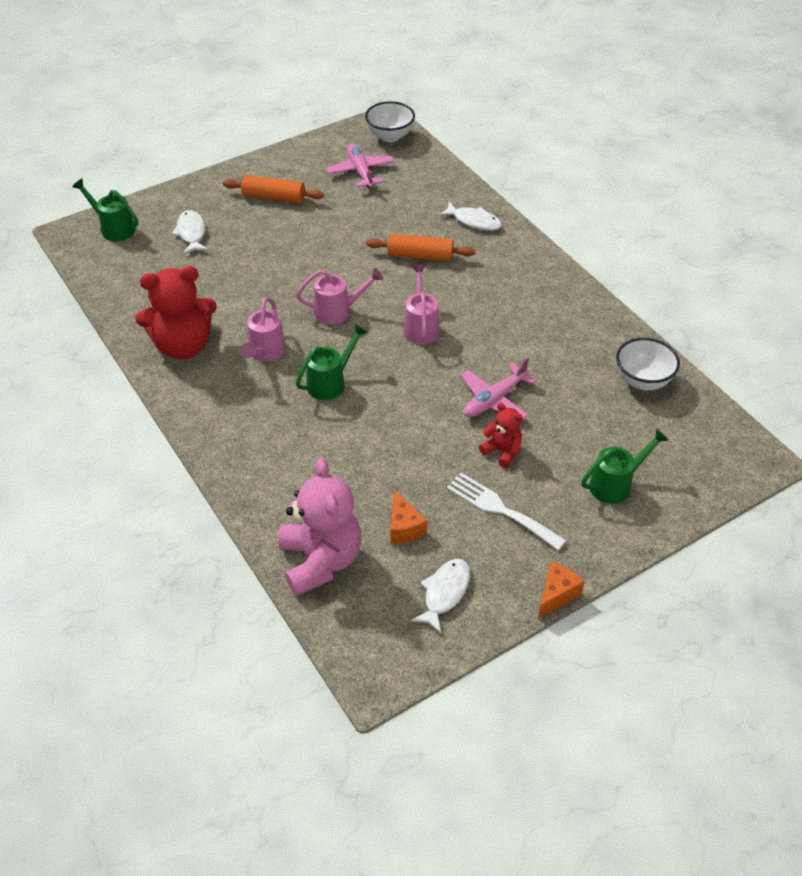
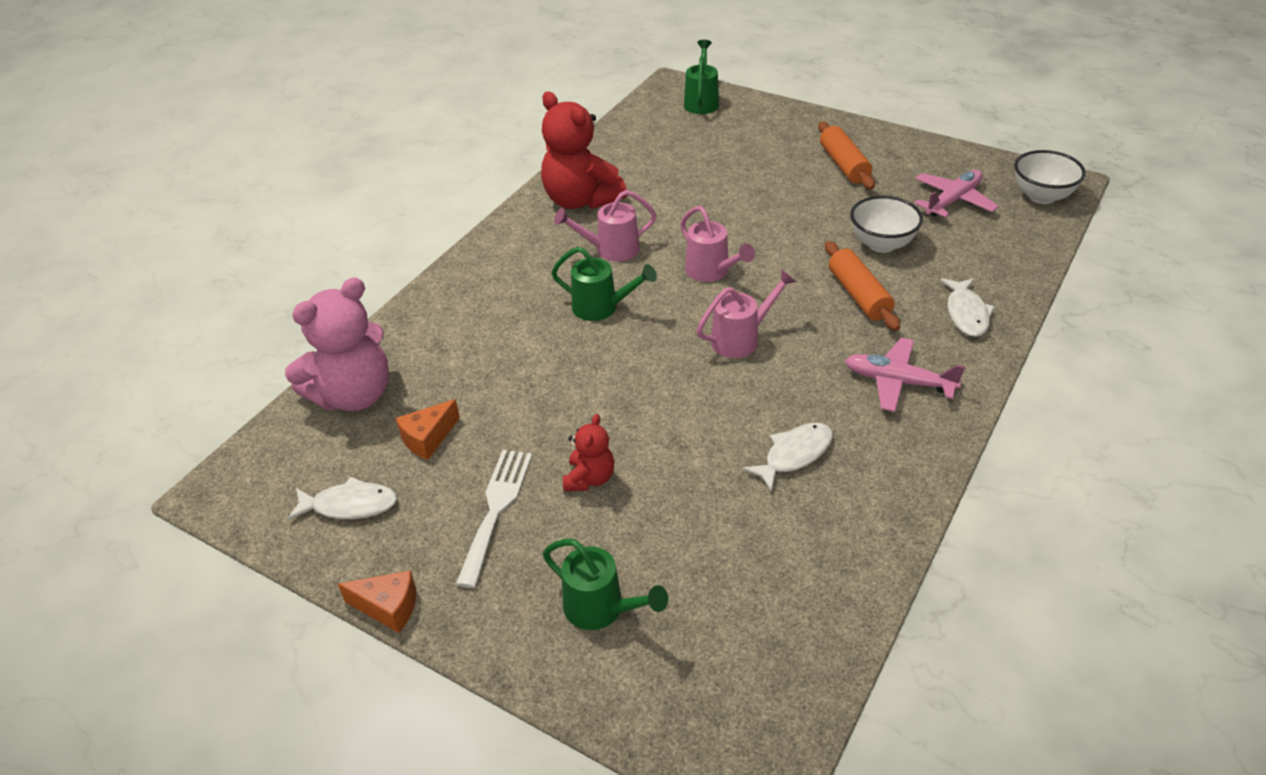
camera: 65 degrees right, 5 degrees down
white fish [172,210,209,254] -> white fish moved to [742,423,833,491]
pink plane [461,357,537,419] -> pink plane moved to [845,337,966,412]
white bowl [616,338,680,390] -> white bowl moved to [850,196,923,253]

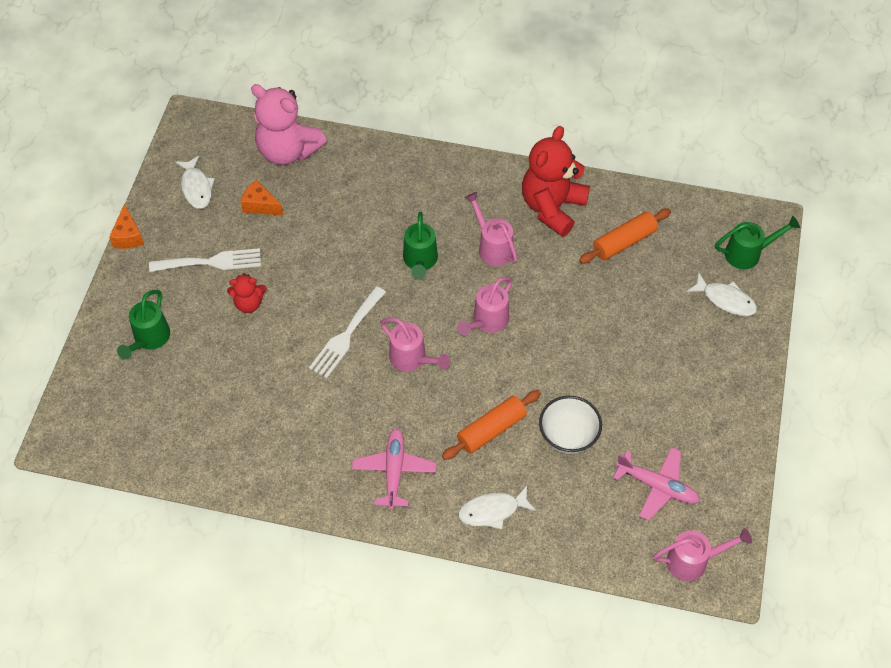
camera: 70 degrees right, 15 degrees up
white fish [742,423,833,491] -> white fish moved to [687,272,757,316]
orange rolling pin [818,122,875,189] -> orange rolling pin moved to [579,209,671,263]
white bowl [1014,150,1086,204] -> pink watering can [654,528,752,581]
none -> white fork [309,286,386,378]

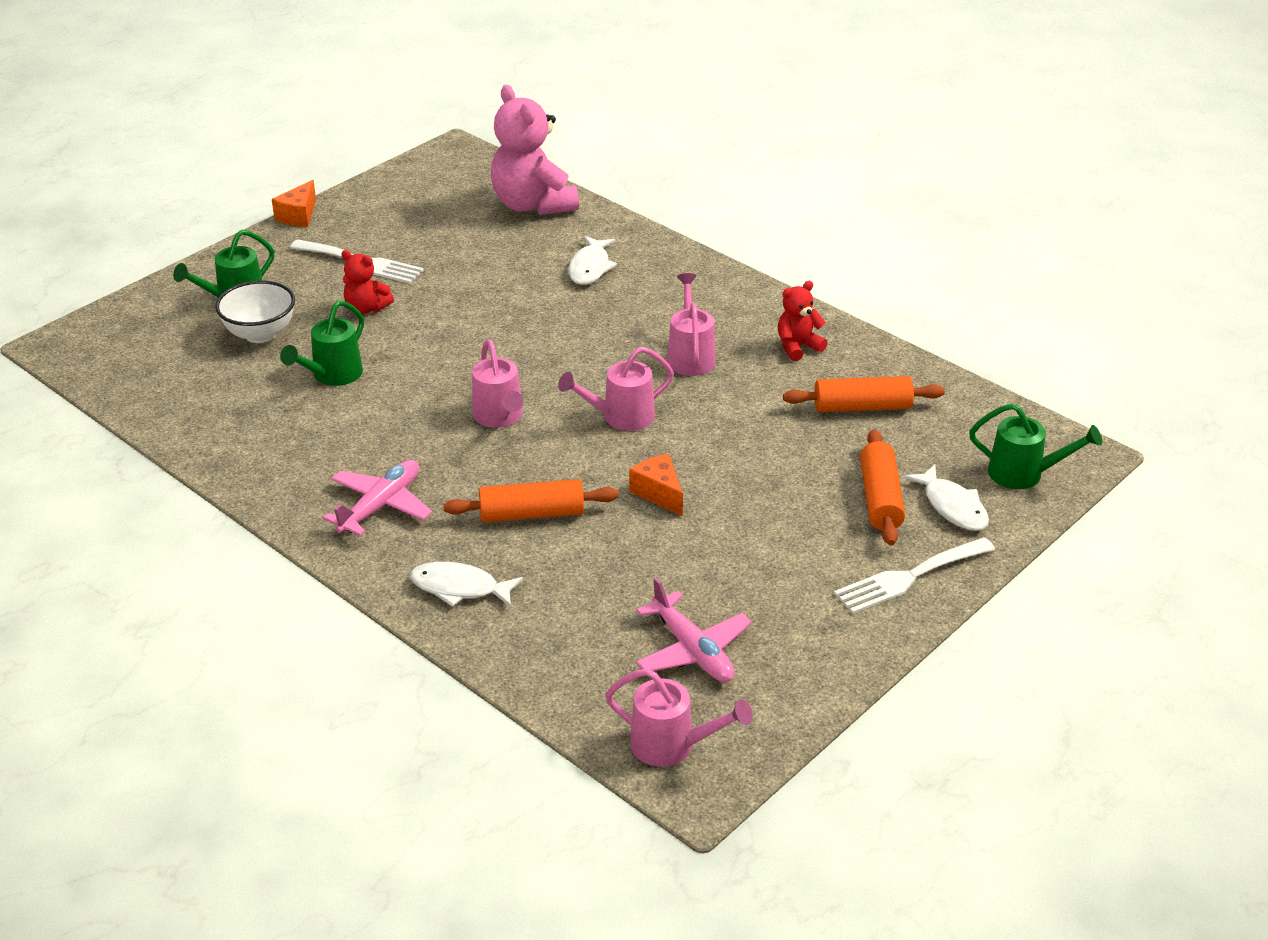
camera: 30 degrees right, 20 degrees down
white fish [175,156,215,209] -> white fish moved to [568,236,617,285]
orange cheese [240,180,284,216] -> orange cheese moved to [629,454,683,516]
white fork [309,286,386,378] -> white fork moved to [834,537,995,614]
green watering can [403,212,438,279] -> green watering can moved to [280,300,364,386]
red teddy bear [522,126,590,237] -> red teddy bear [778,281,827,361], size x0.51
white bowl [539,396,602,454] -> white bowl moved to [215,281,295,343]
none -> orange rolling pin [860,430,905,545]

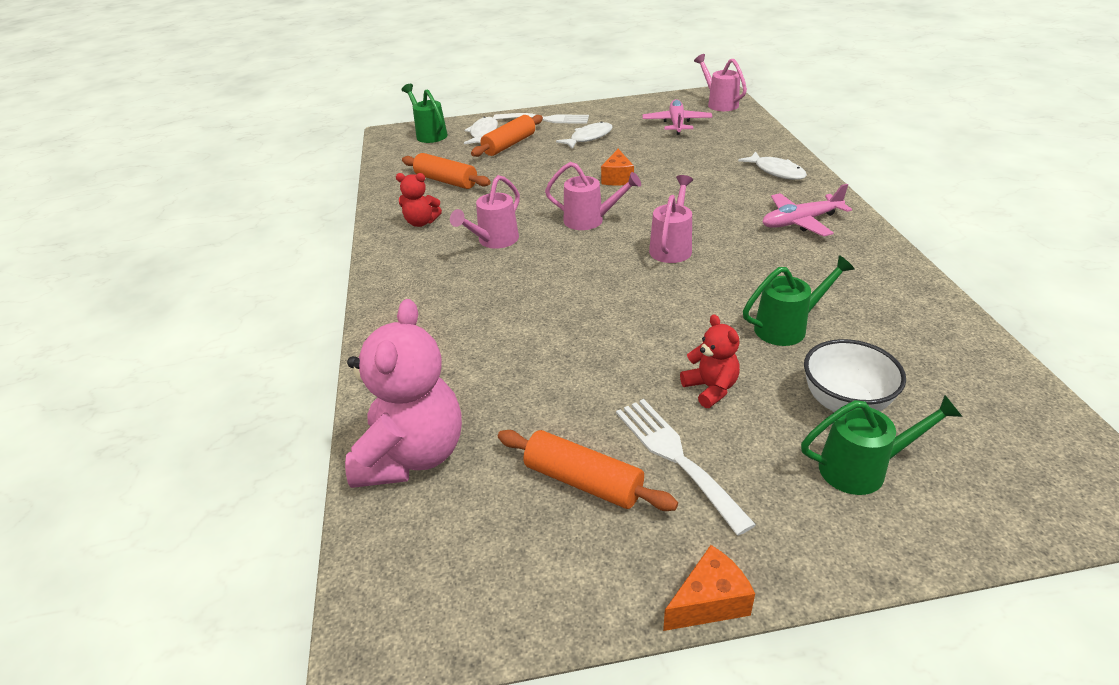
camera: 140 degrees left, 0 degrees up
orange rolling pin [443,479,619,522] -> orange rolling pin moved to [498,430,678,511]
white fish [568,236,617,285] -> white fish moved to [556,121,612,149]

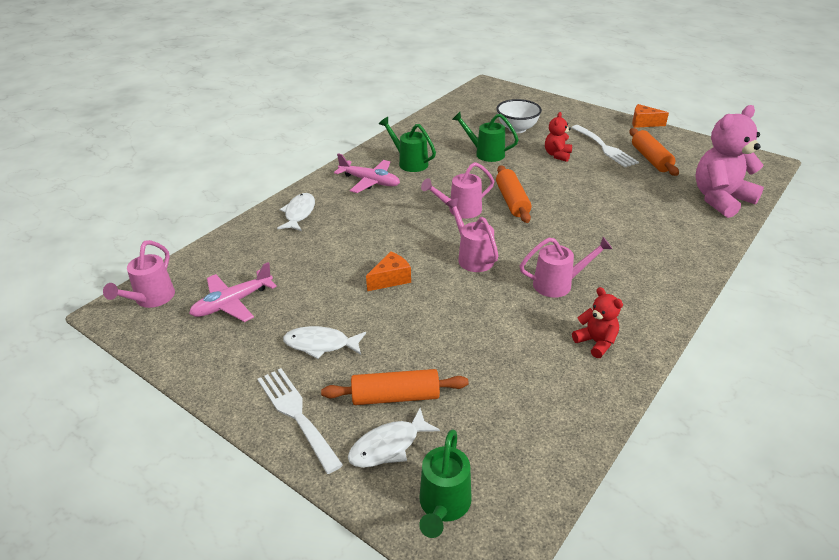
camera: 135 degrees left, 0 degrees up
orange rolling pin [402,153,491,189] -> orange rolling pin moved to [496,165,531,223]
white fork [616,399,756,536] -> white fork turned 45 degrees counterclockwise [571,125,639,167]
green watering can [801,395,963,495] -> green watering can moved to [379,117,436,172]

